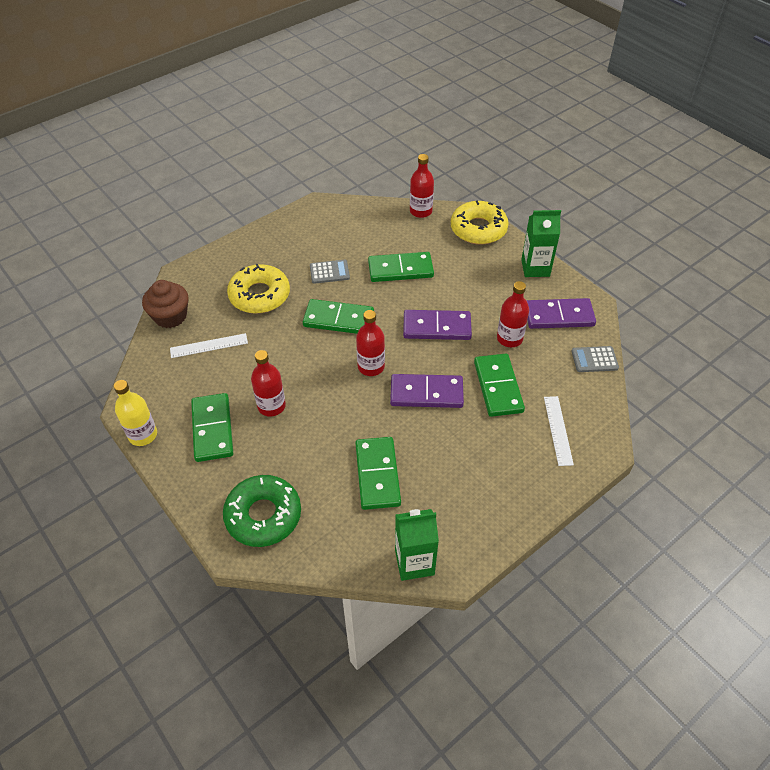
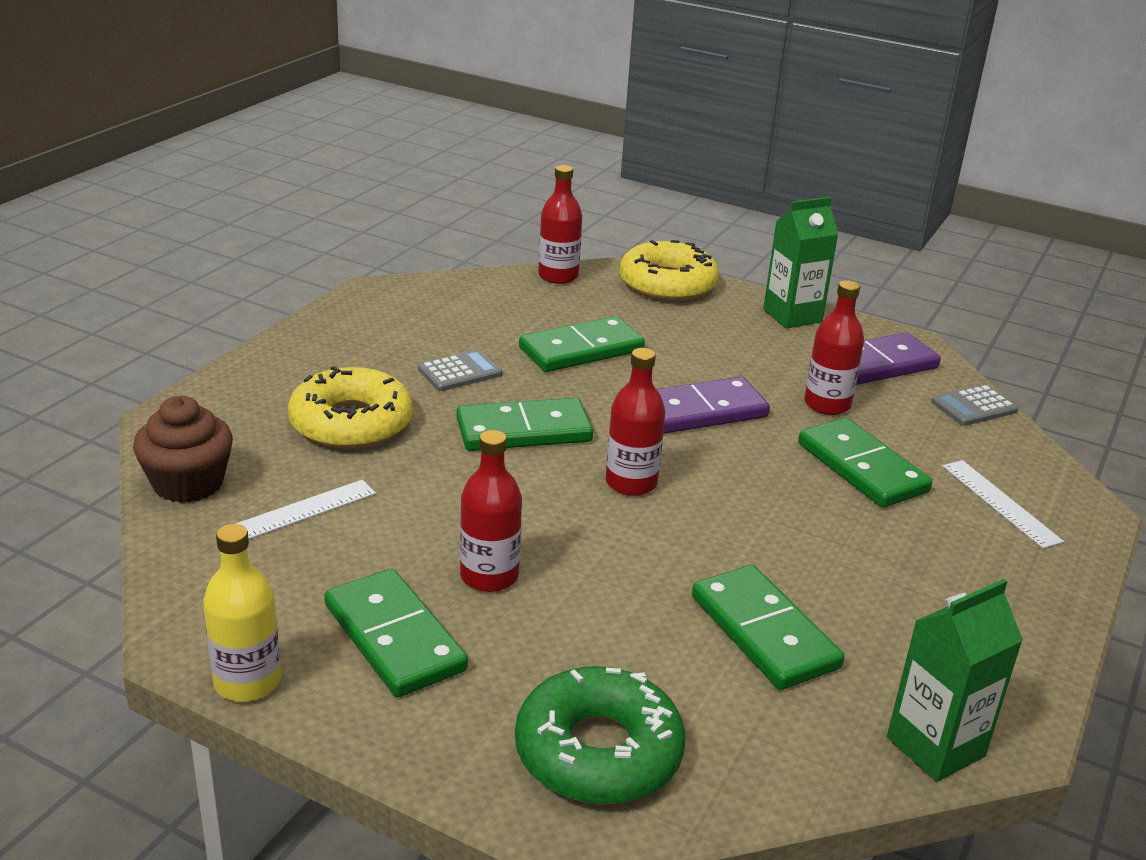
camera: 25 degrees left, 20 degrees down
purple domino [390,374,464,408] -> none

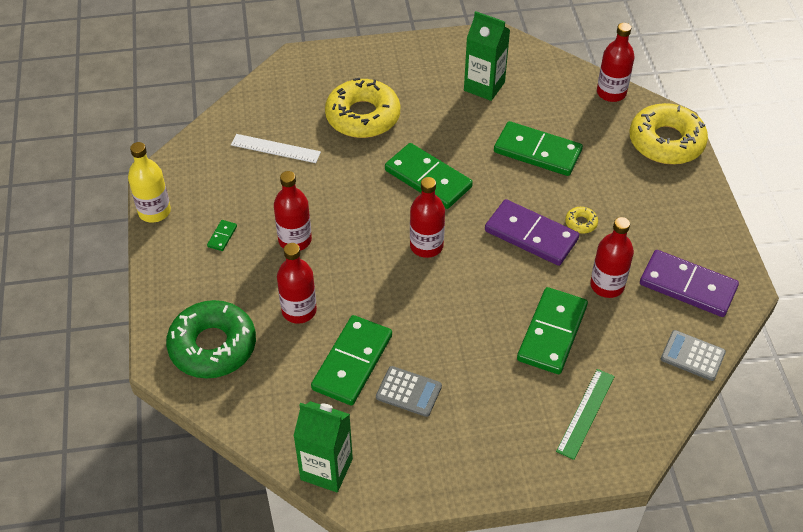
camera: 55 degrees right, 20 degrees up
brown cupcake [133,396,233,503] -> none
green domino [324,569,468,697] -> green domino [207,220,237,251], size x0.41
grey calculator [418,349,502,391] -> grey calculator moved to [376,366,442,417]
green carton [763,197,838,328] -> green carton moved to [464,11,510,101]
white ruler [942,460,1064,549] -> green ruler [556,369,615,460]
none -> red bottle [277,243,317,324]
none -> yellow donut [565,207,598,234]

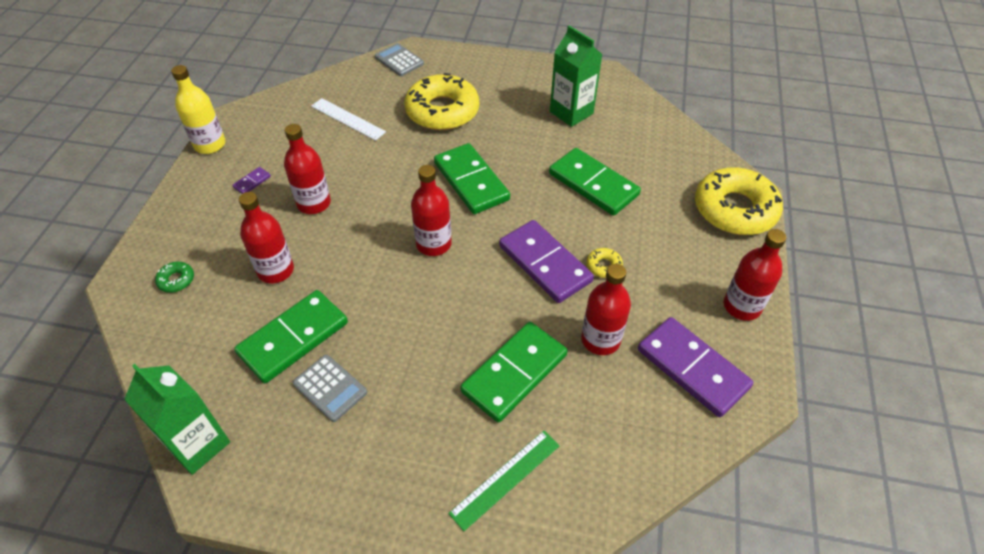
camera: 20 degrees right, 0 degrees up
green donut [166,300,256,378] -> green donut [155,262,194,293], size x0.40
green domino [207,220,237,251] -> purple domino [232,167,271,194]
red bottle [597,23,634,102] -> red bottle moved to [724,229,786,321]
grey calculator [661,330,726,381] -> grey calculator moved to [375,43,424,76]

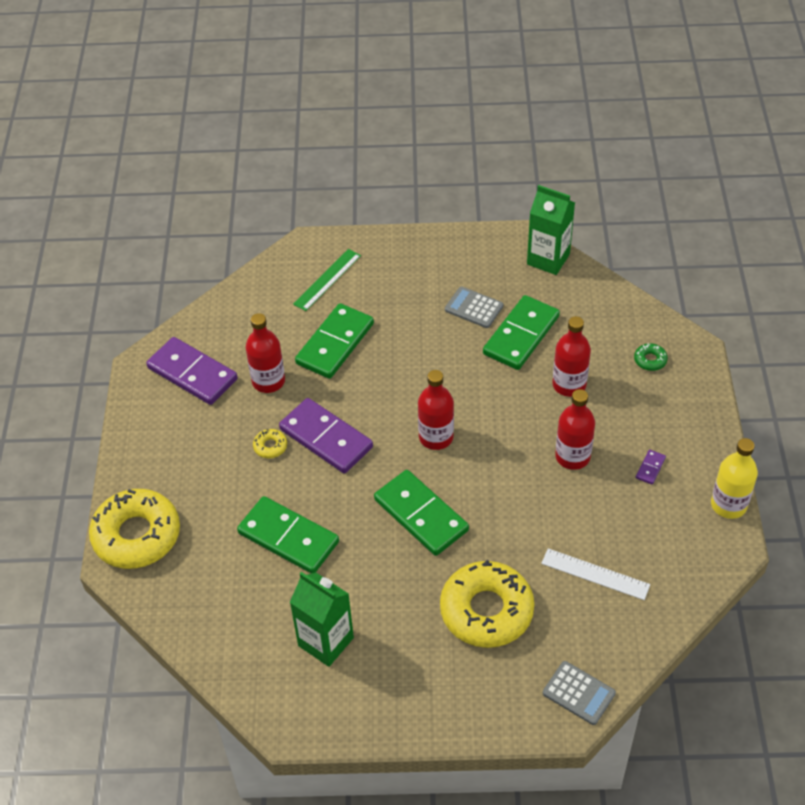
camera: 170 degrees right, 0 degrees up
red bottle [724,229,786,321] -> none

